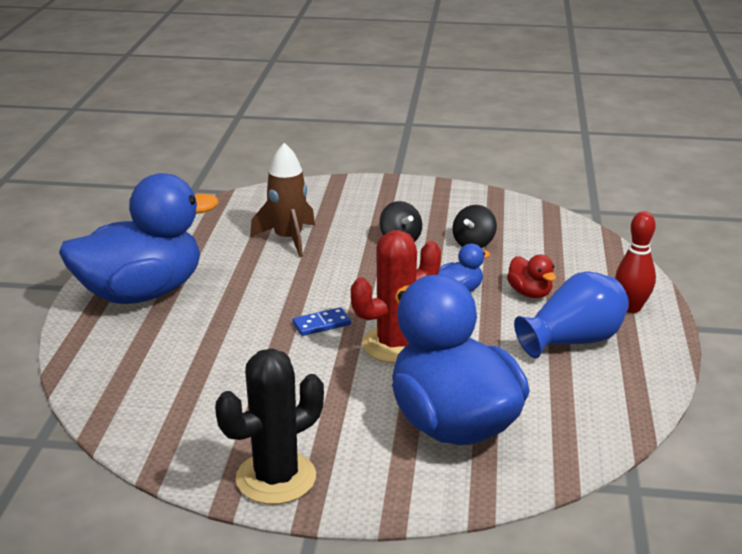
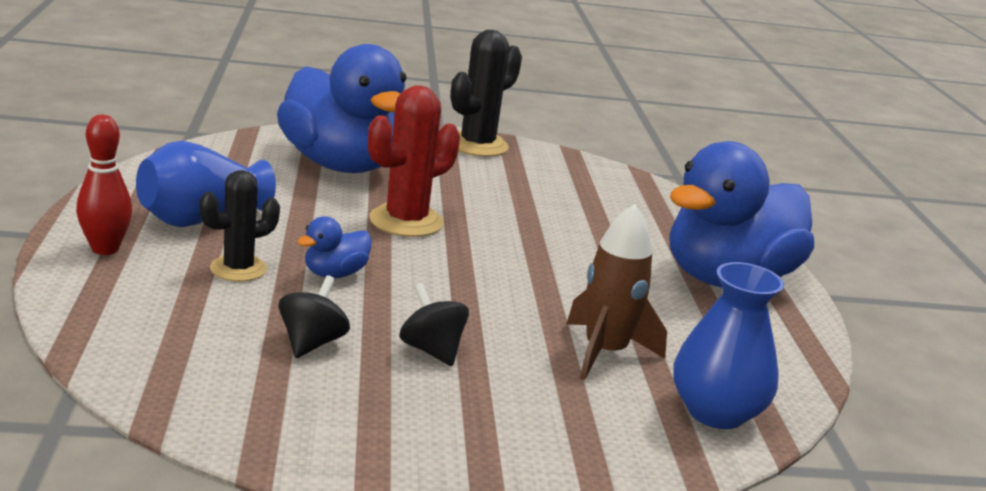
camera: 165 degrees right, 5 degrees down
blue domino [292,307,351,336] -> none
red duck [507,255,556,298] -> black cactus [200,170,280,282]
none -> blue vase [673,262,784,429]

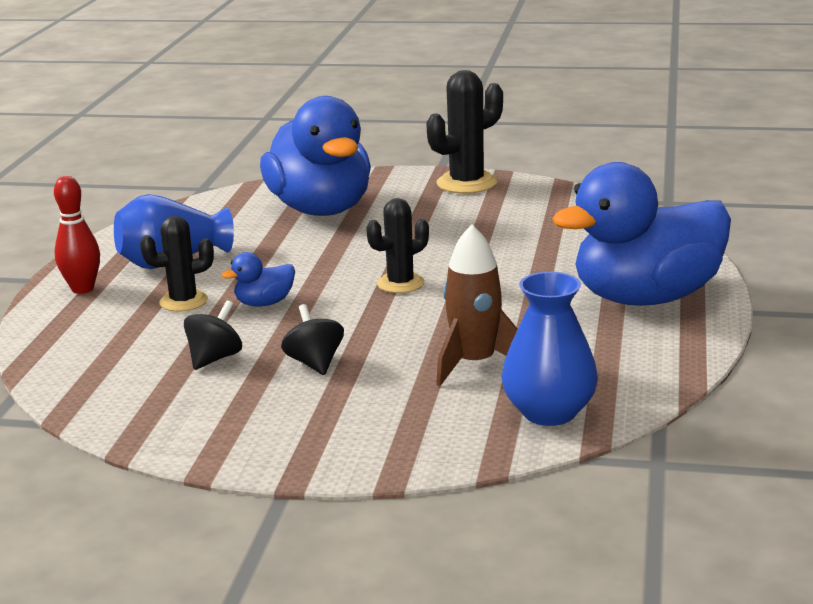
camera: 20 degrees right, 0 degrees up
red cactus [368,86,460,237] -> none
none -> black cactus [366,198,429,293]

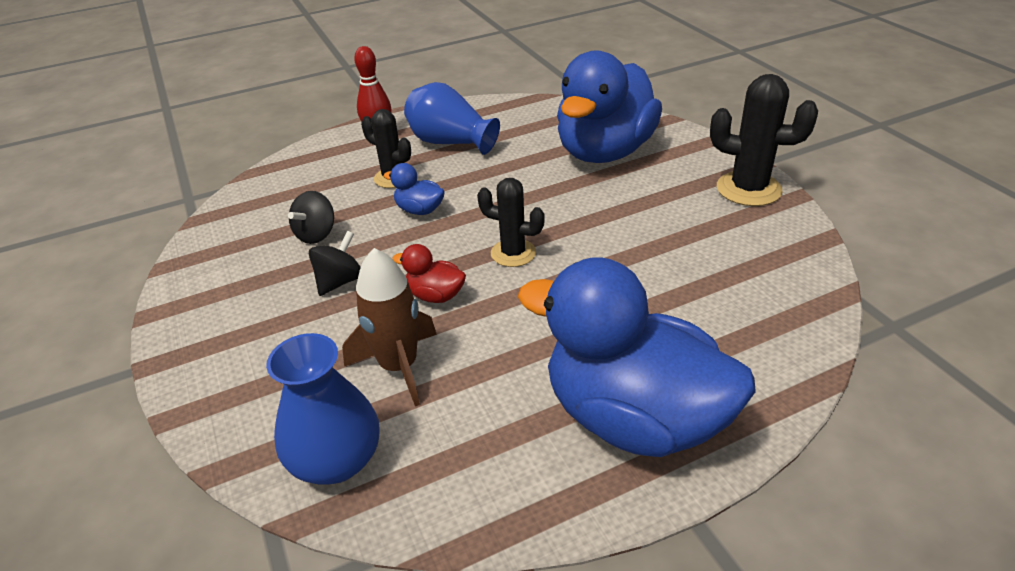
camera: 55 degrees right, 15 degrees up
black spinning top [184,300,242,370] -> black spinning top turned 120 degrees clockwise [288,191,334,244]
none -> red duck [392,244,466,303]

